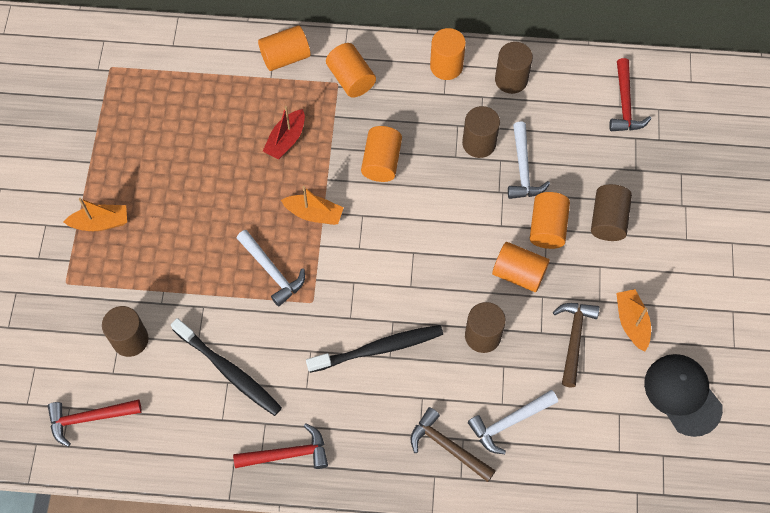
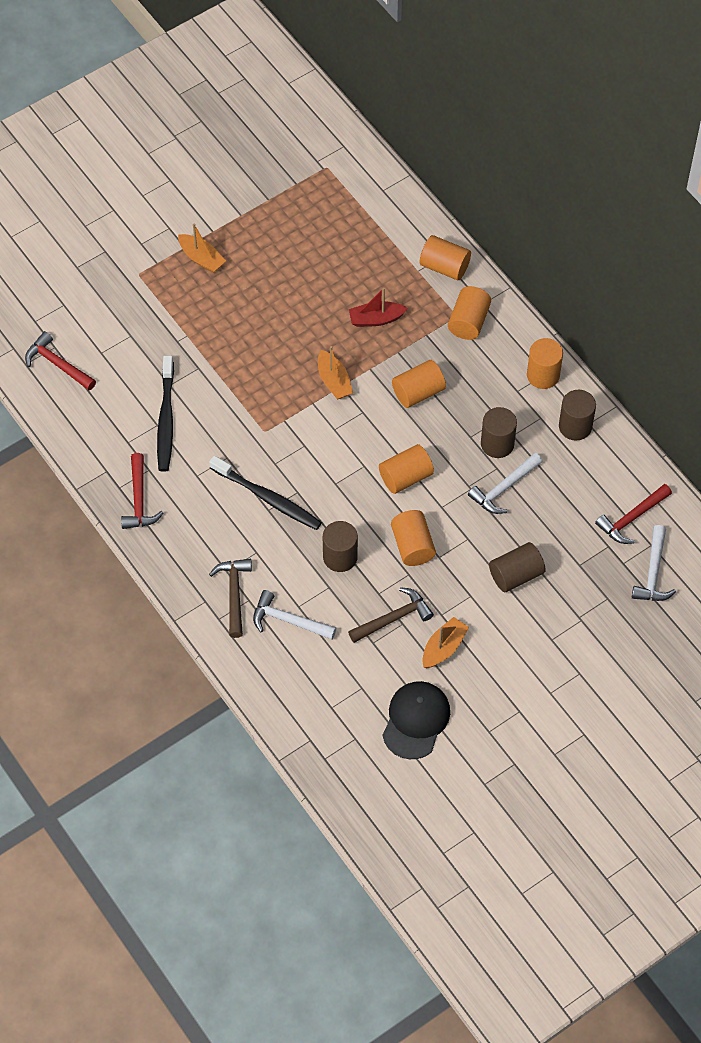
camera: 50 degrees right, 5 degrees down
brown cylinder [102,306,149,357] -> none
red hammer [233,423,328,469] -> red hammer turned 45 degrees clockwise [121,453,163,529]
white hammer [237,230,305,307] -> white hammer moved to [632,525,676,601]
orange cylinder [530,192,570,249] -> orange cylinder moved to [379,444,434,494]

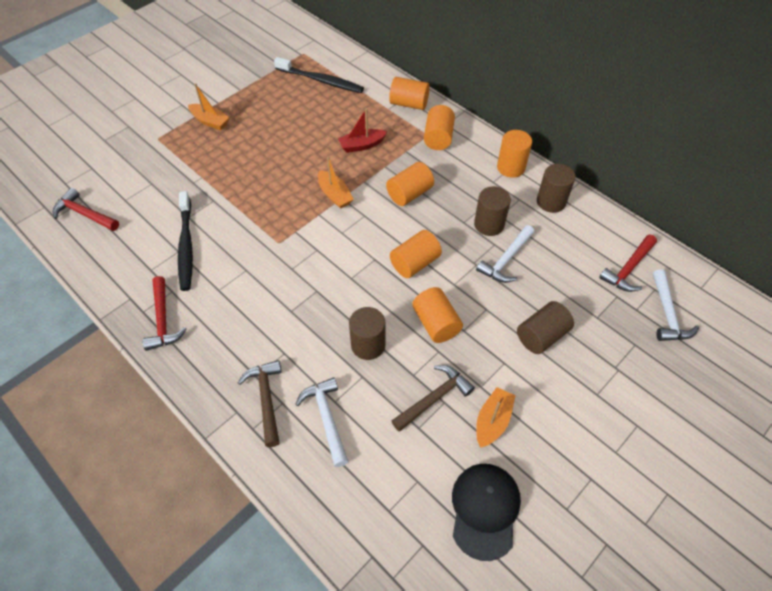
camera: 10 degrees left, 5 degrees down
black toothbrush [209,456,322,530] -> black toothbrush moved to [274,57,364,93]
white hammer [253,590,336,640] -> white hammer turned 60 degrees clockwise [295,377,348,467]

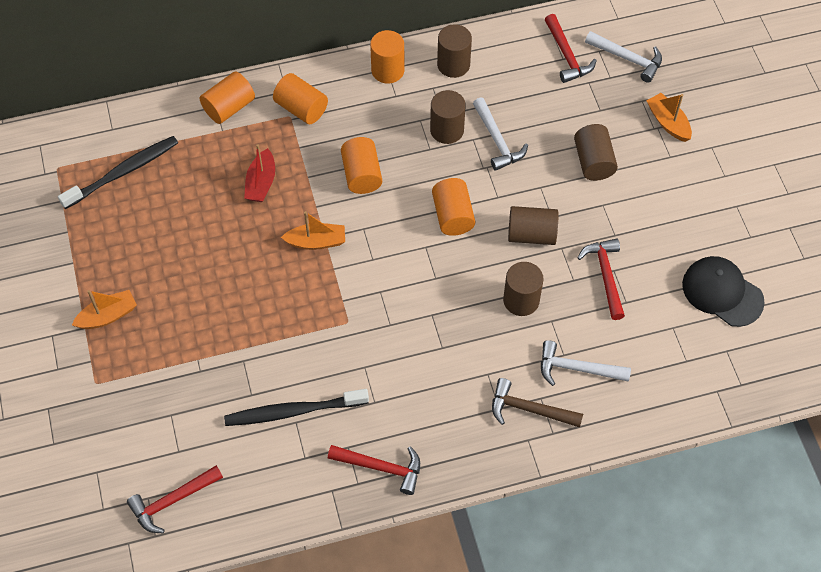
camera: 60 degrees left, 5 degrees up
black toothbrush [178,191,193,291] -> black toothbrush turned 150 degrees clockwise [224,389,369,426]
brown hammer [391,365,475,432] -> red hammer [577,238,625,320]
orange cylinder [412,287,463,343] -> brown cylinder [508,206,559,245]
orange boat [476,387,515,448] -> orange boat moved to [646,93,692,142]

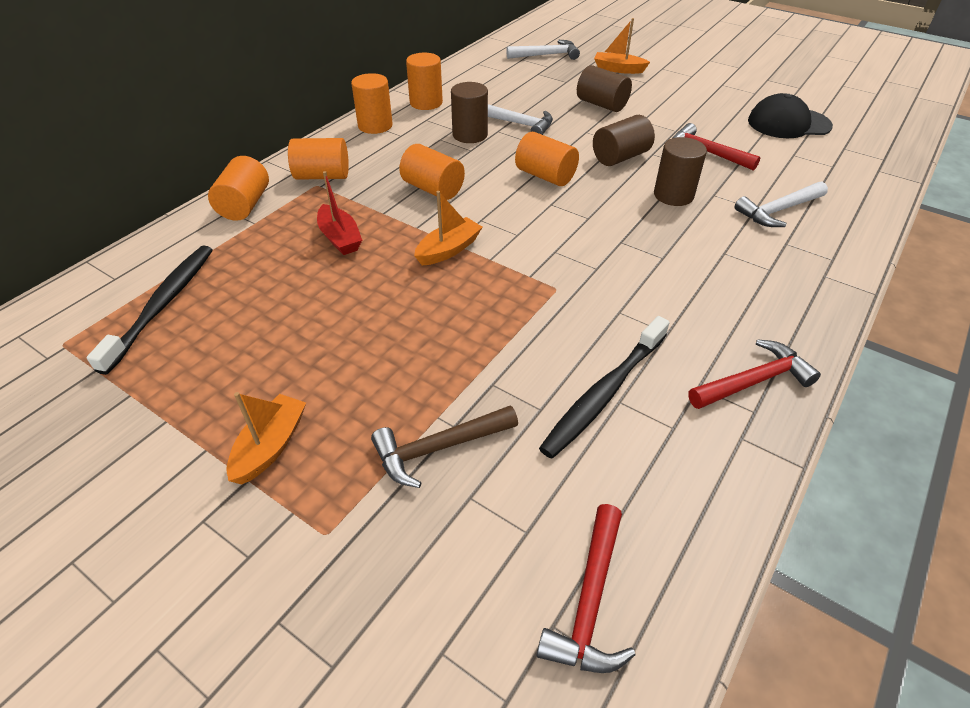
camera: 40 degrees left, 15 degrees down
brown cylinder [437,24,472,78] -> orange cylinder [406,53,443,110]
brown hammer [492,378,583,428] -> brown hammer moved to [371,406,518,488]
red hammer [545,14,597,83] -> none

